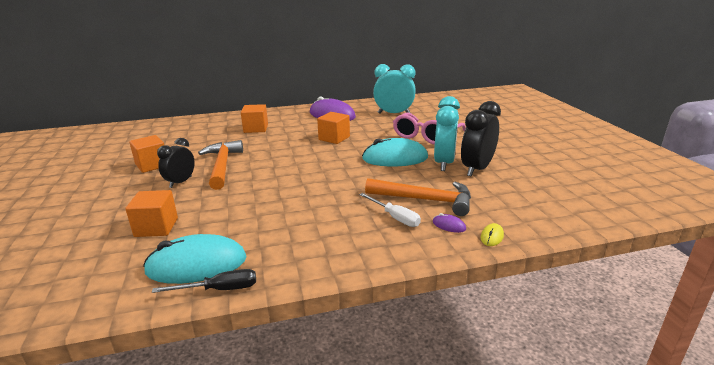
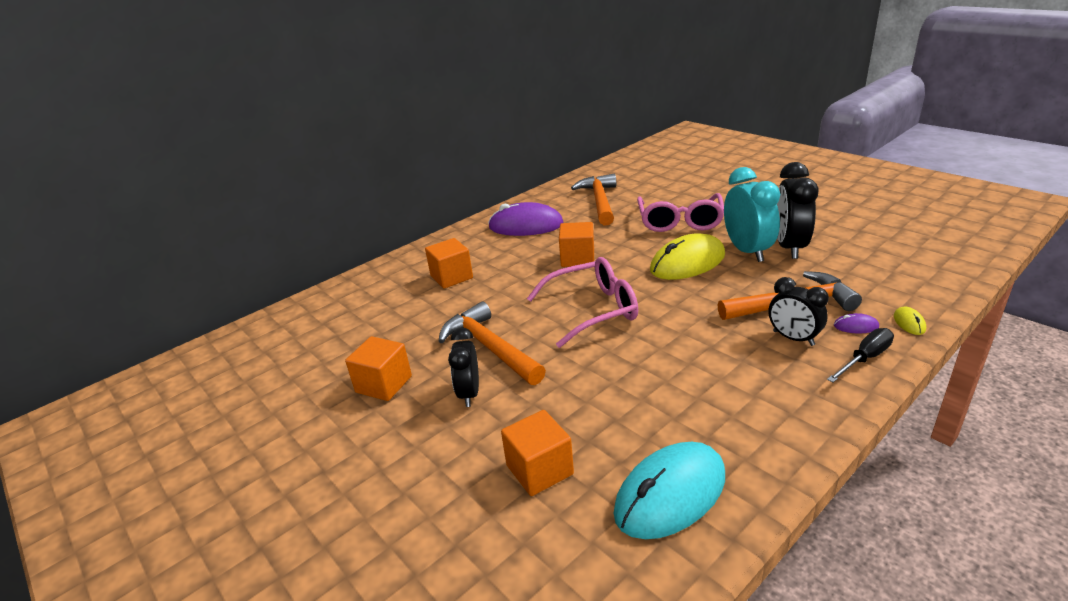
camera: 25 degrees left, 5 degrees up
black screwdriver [152,269,256,293] -> black screwdriver moved to [827,328,894,382]
white screwdriver [359,193,421,227] -> black clock [768,277,829,346]
turquoise mouse [362,138,428,166] -> yellow mouse [650,233,725,280]
turquoise clock [373,64,416,114] -> orange hammer [571,174,616,226]
none -> pink glasses [527,257,638,348]

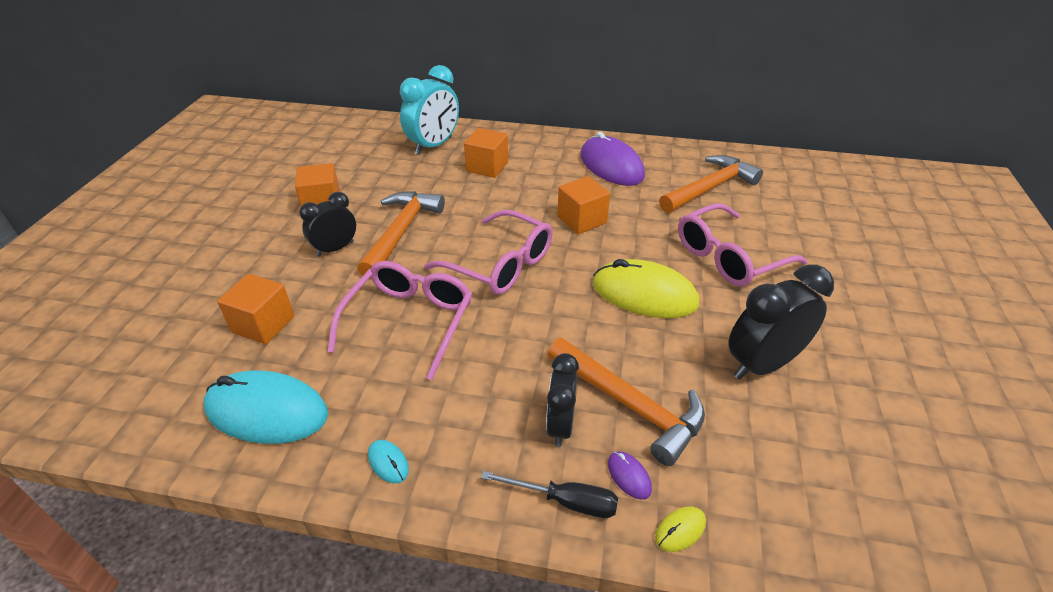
camera: 50 degrees right, 10 degrees up
turquoise clock [724,167,780,262] -> turquoise clock moved to [400,65,459,155]
none -> pink glasses [328,261,472,380]
none -> turquoise mouse [368,440,409,483]

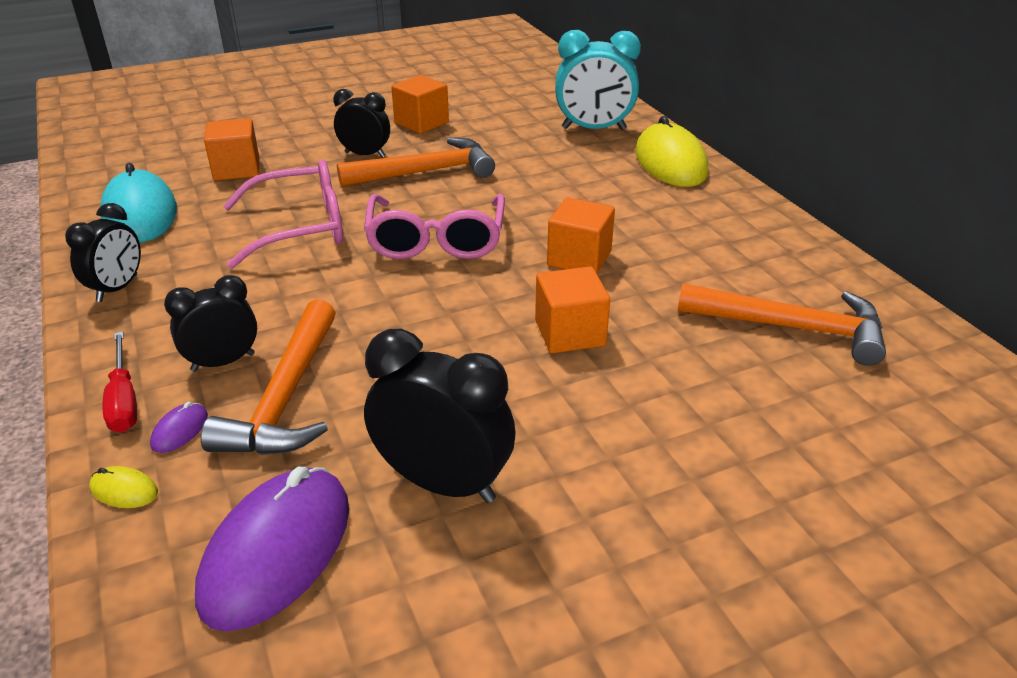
camera: 55 degrees right, 5 degrees down
turquoise mouse [368,440,409,483] -> black clock [65,203,141,302]
orange cube [464,128,508,178] -> orange cube moved to [535,266,610,353]
black screwdriver [481,471,618,518] -> red screwdriver [102,332,137,432]
purple mouse [580,132,645,186] -> purple mouse moved to [195,467,349,632]
yellow mouse [593,259,699,318] -> yellow mouse moved to [635,116,708,187]
pink glasses [678,203,808,287] -> none

